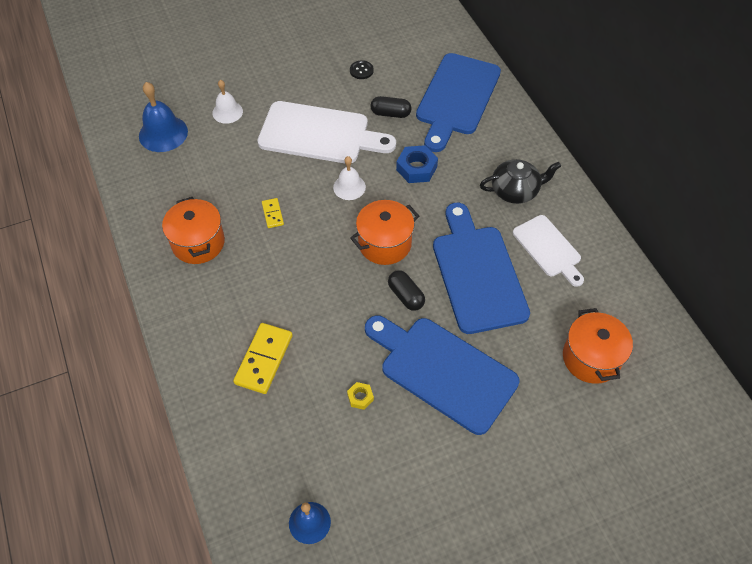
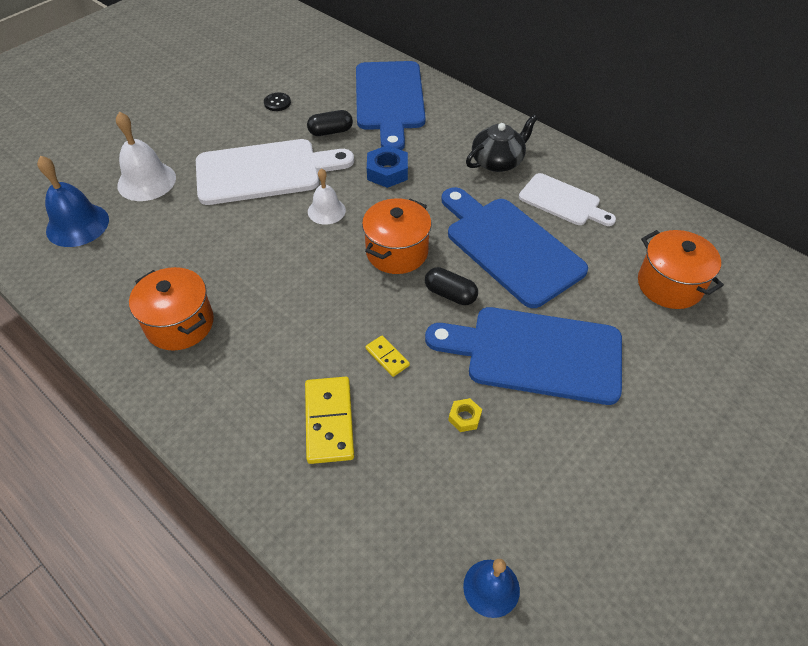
camera: 25 degrees left, 5 degrees down
white bell [212,80,243,124] -> white bell [116,112,176,201], size x1.57
yellow domino [262,198,284,228] -> yellow domino moved to [365,336,410,377]

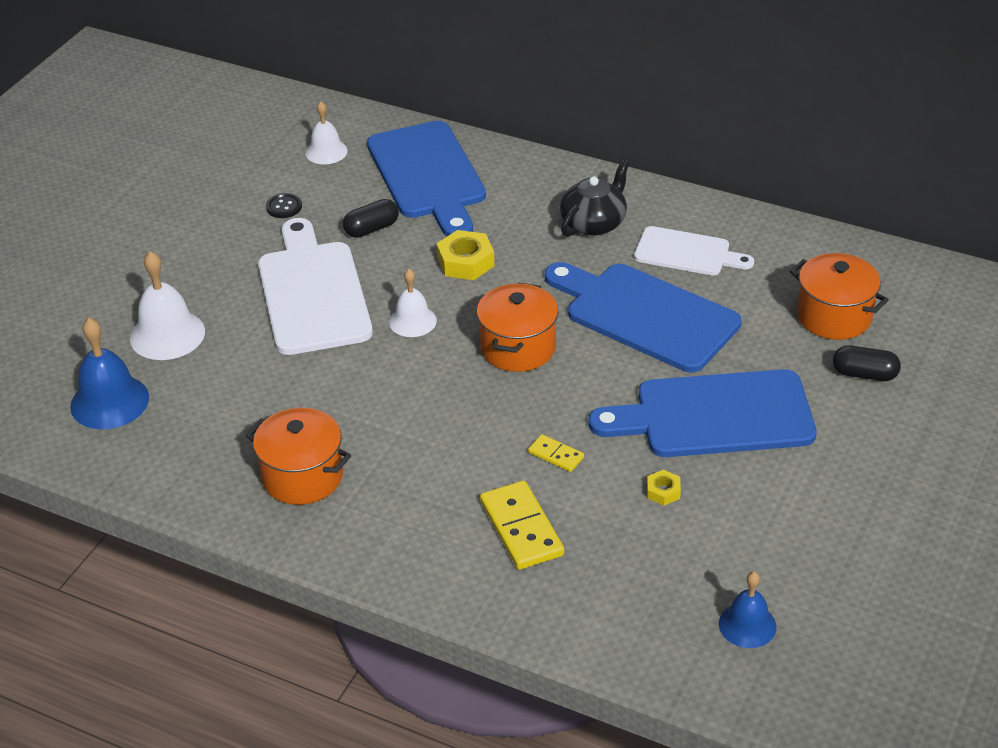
camera: 15 degrees left, 10 degrees down
white cutting board [196,139,354,205] -> white cutting board turned 75 degrees counterclockwise [258,218,373,355]
blue nut [367,145,408,188] -> yellow nut [437,230,494,280]
black capsule [425,267,478,305] -> black capsule moved to [833,345,901,381]
none -> white bell [305,101,348,164]

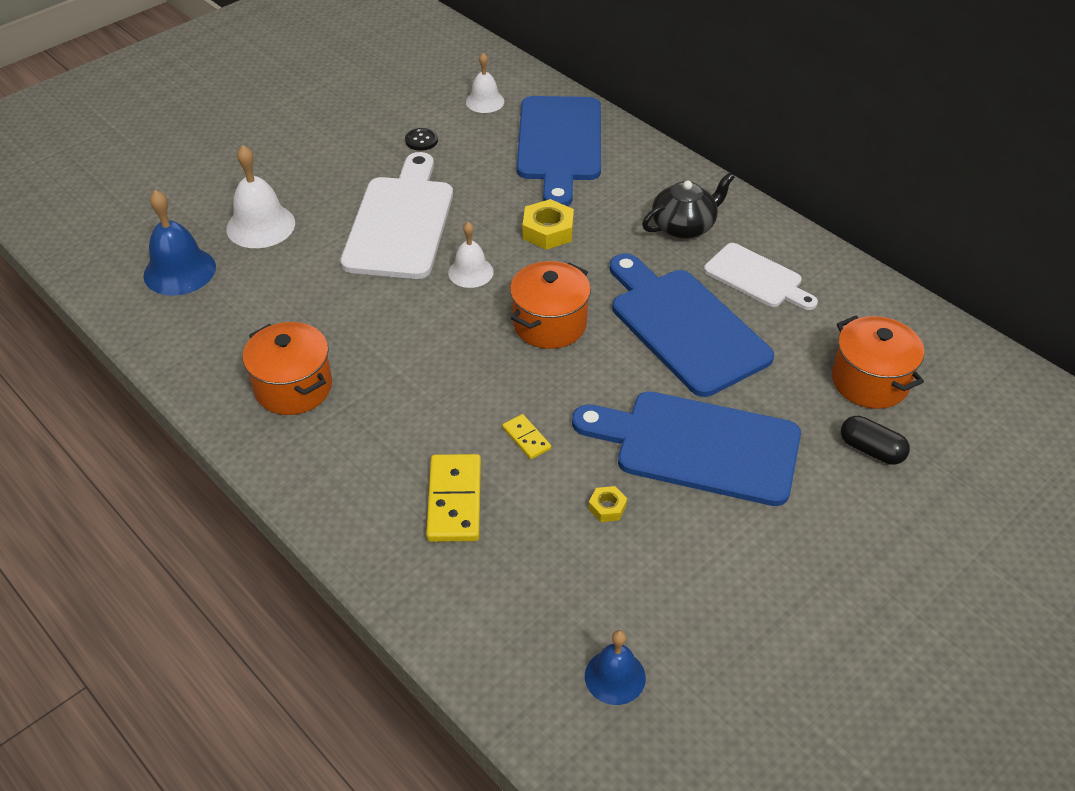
camera: 20 degrees right, 5 degrees up
black capsule [343,199,399,238] -> none

